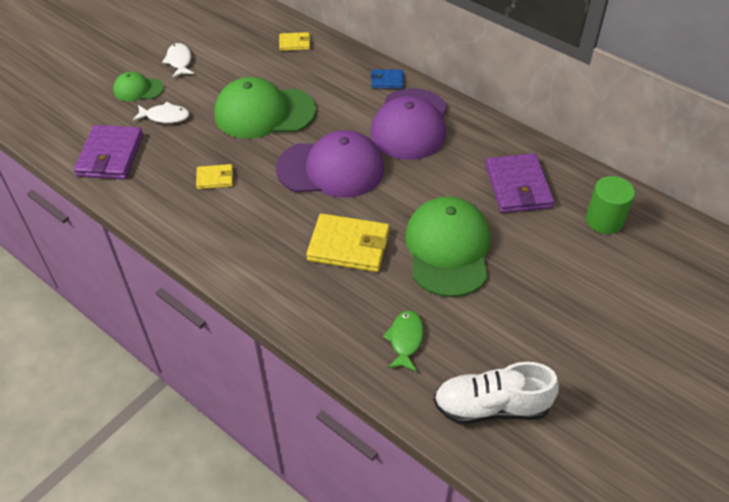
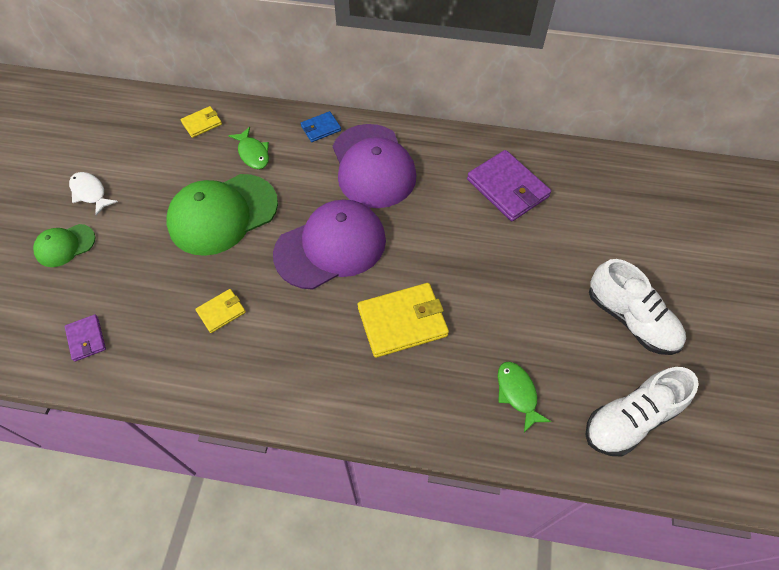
camera: 30 degrees left, 10 degrees up
purple wallet [74,125,143,179] -> purple wallet [65,314,106,362], size x0.52
white fish [132,102,189,123] -> none
green cap [405,196,490,297] -> none
green cylinder [586,176,635,234] -> none
none -> green fish [229,127,269,169]
none -> white shoe [589,259,686,355]

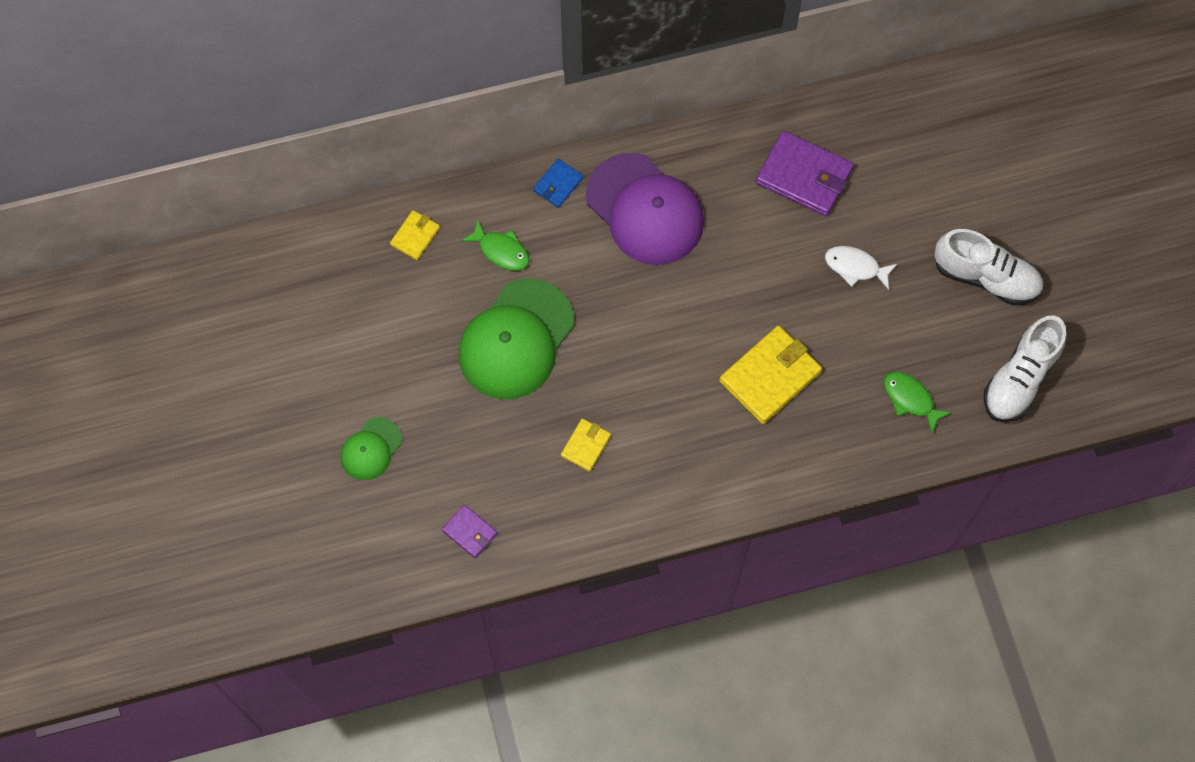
camera: 25 degrees left, 10 degrees up
white fish [69,172,118,216] -> white fish moved to [825,246,897,290]
purple cap [273,199,386,290] -> none

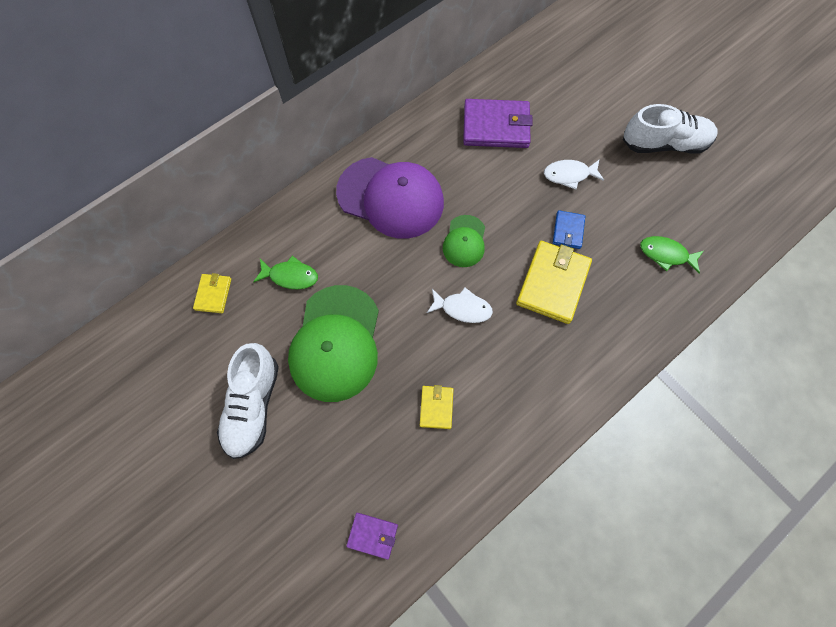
camera: 25 degrees left, 0 degrees up
green cap [341,417,402,480] -> green cap moved to [443,215,485,267]
blue wallet [533,159,583,208] -> blue wallet moved to [553,210,585,249]
white shoe [984,315,1066,422] -> white shoe moved to [217,343,279,459]
none -> white fish [427,288,493,323]

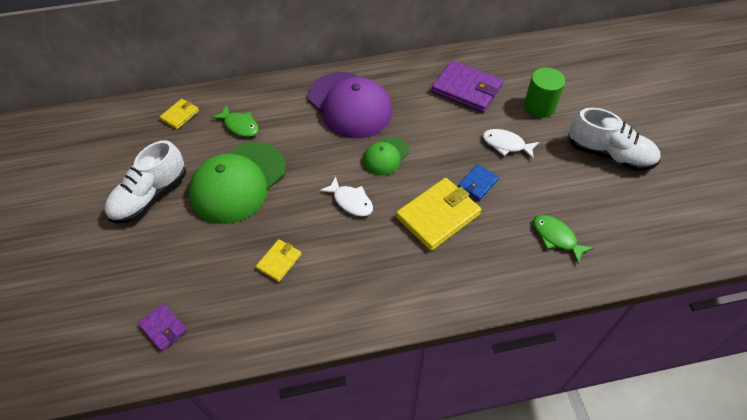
camera: 30 degrees right, 15 degrees down
none -> green cylinder [524,68,565,118]

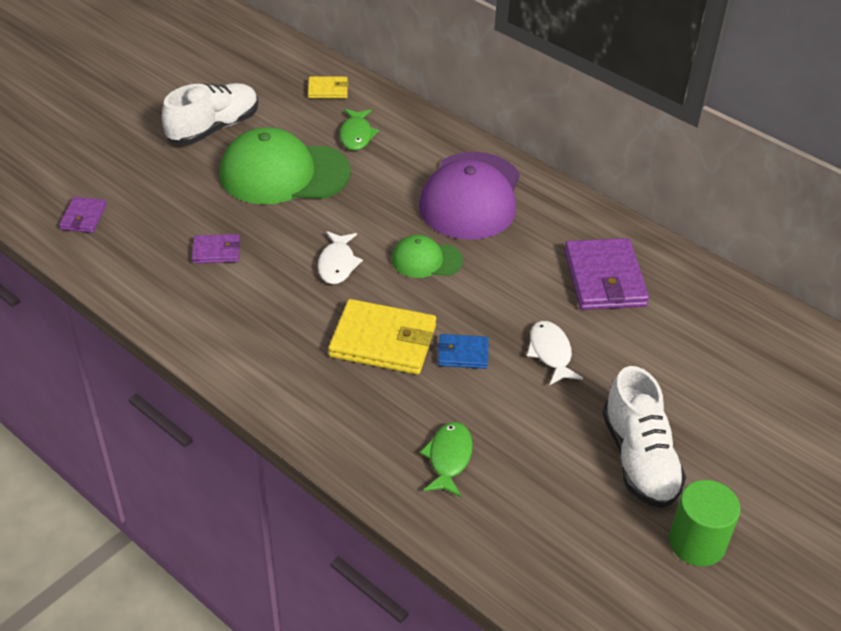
camera: 50 degrees right, 10 degrees down
white shoe [105,140,186,223] -> white shoe turned 135 degrees clockwise [162,83,258,145]
yellow wallet [256,239,301,282] -> purple wallet [192,234,240,264]
green cylinder [524,68,565,118] -> green cylinder moved to [669,480,741,566]

